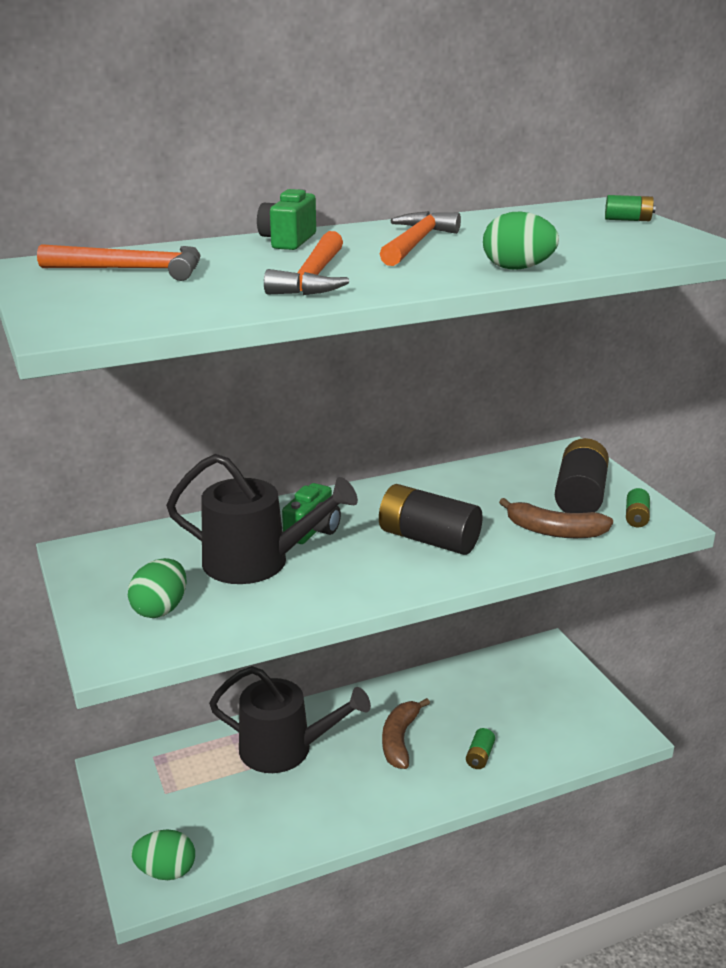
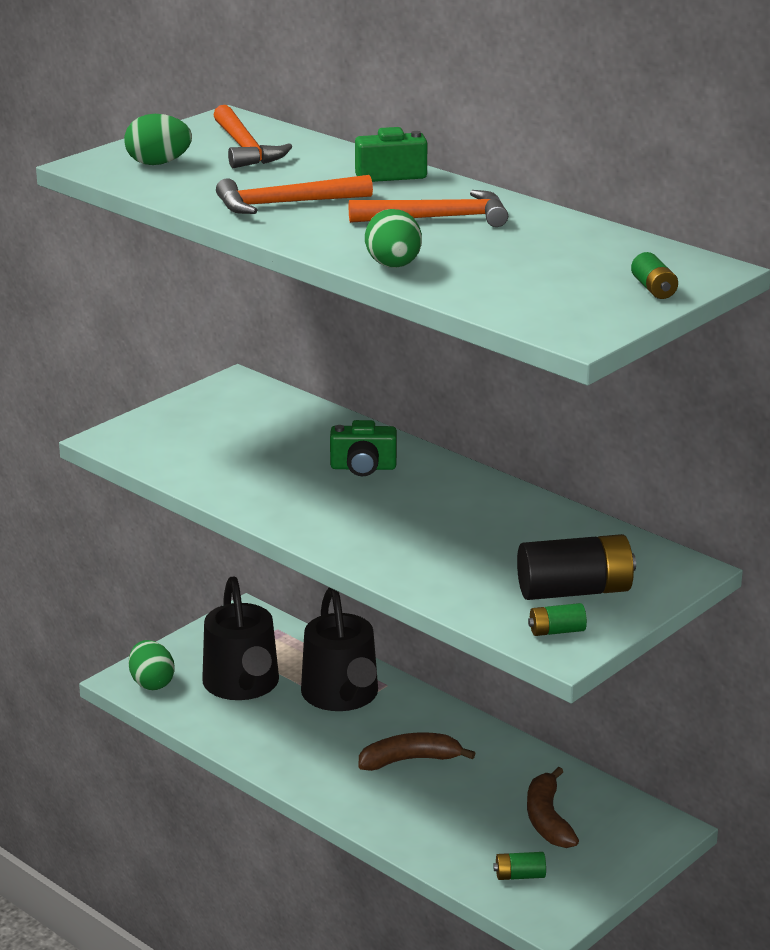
camera: 65 degrees right, 0 degrees up
green egg [128,558,186,618] -> green egg moved to [124,114,192,165]
black watering can [166,454,358,584] -> black watering can moved to [202,577,279,700]
black battery [379,484,483,555] -> none
green battery [466,728,495,769] -> green battery moved to [493,852,546,880]
brown banana [499,498,613,538] -> brown banana moved to [527,767,579,848]

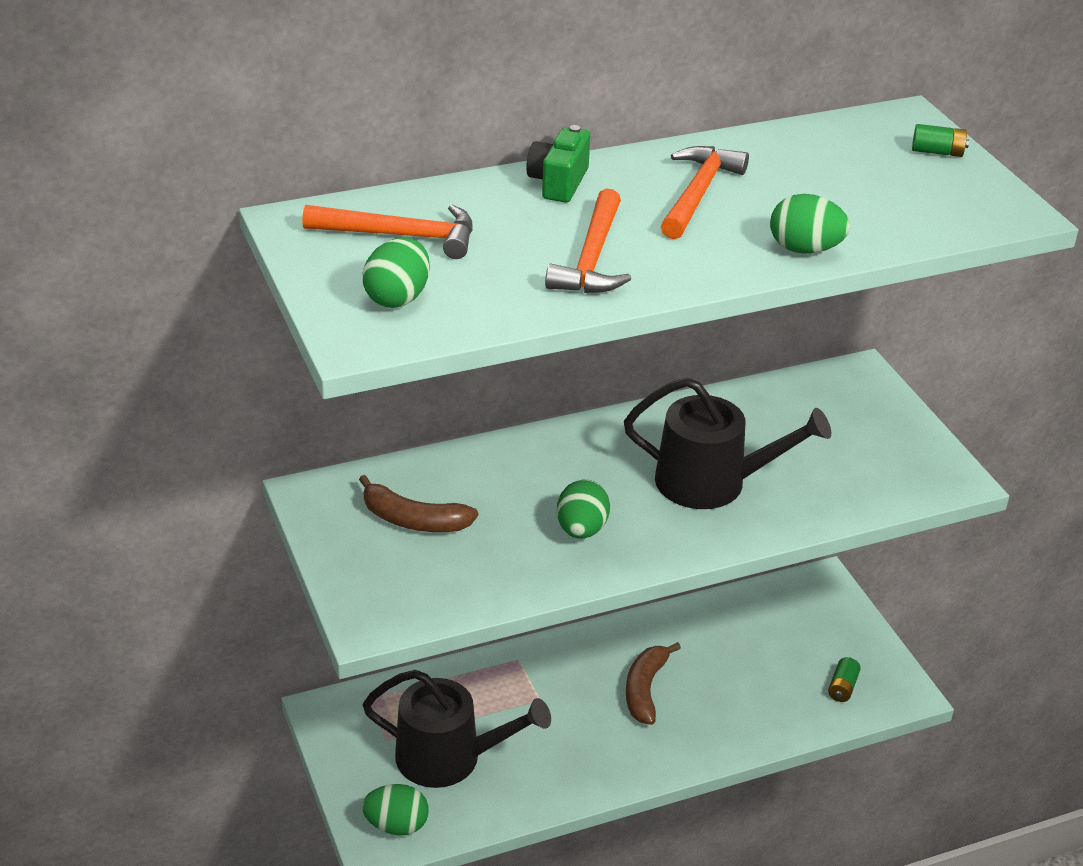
camera: 65 degrees left, 10 degrees up
black watering can [301,587,378,711] -> black watering can moved to [624,377,831,509]
green camera [330,420,397,476] -> none
black battery [517,534,636,600] -> none
brown banana [527,767,579,848] -> brown banana moved to [359,475,478,532]
green battery [528,603,587,636] -> none
none -> green egg [557,480,610,539]

